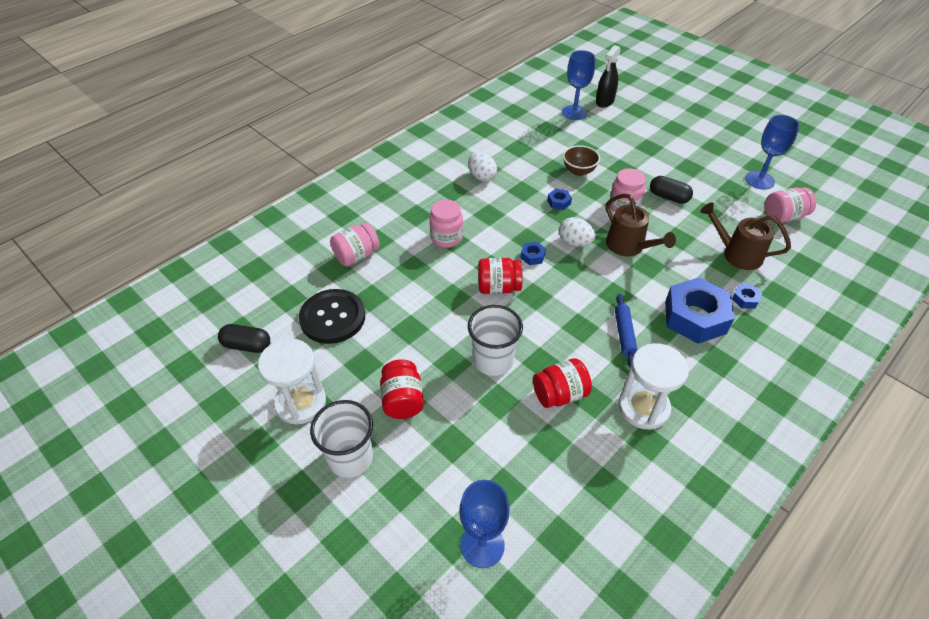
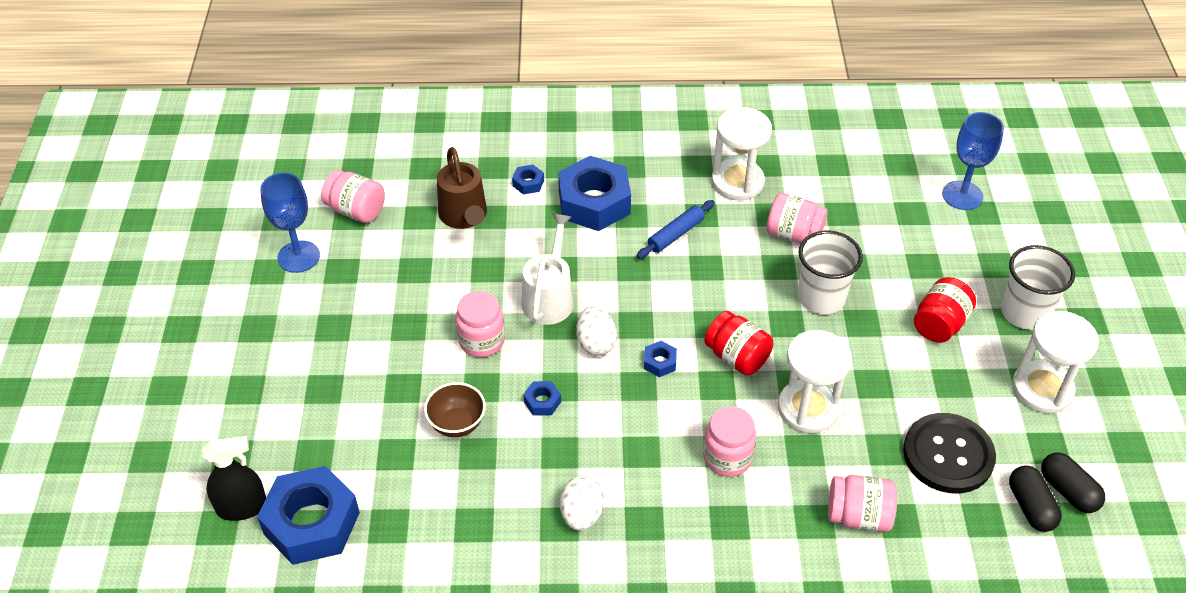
camera: 135 degrees left, 0 degrees up
red jar [533,358,592,408] -> pink jar [766,193,828,244]
blue goblet [562,50,595,120] -> blue nut [257,466,360,565]
brown watering can [606,194,676,256] -> white watering can [522,214,574,325]
black capsule [650,176,693,204] -> black capsule moved to [1009,465,1062,532]
none -> white hourglass [778,330,852,433]

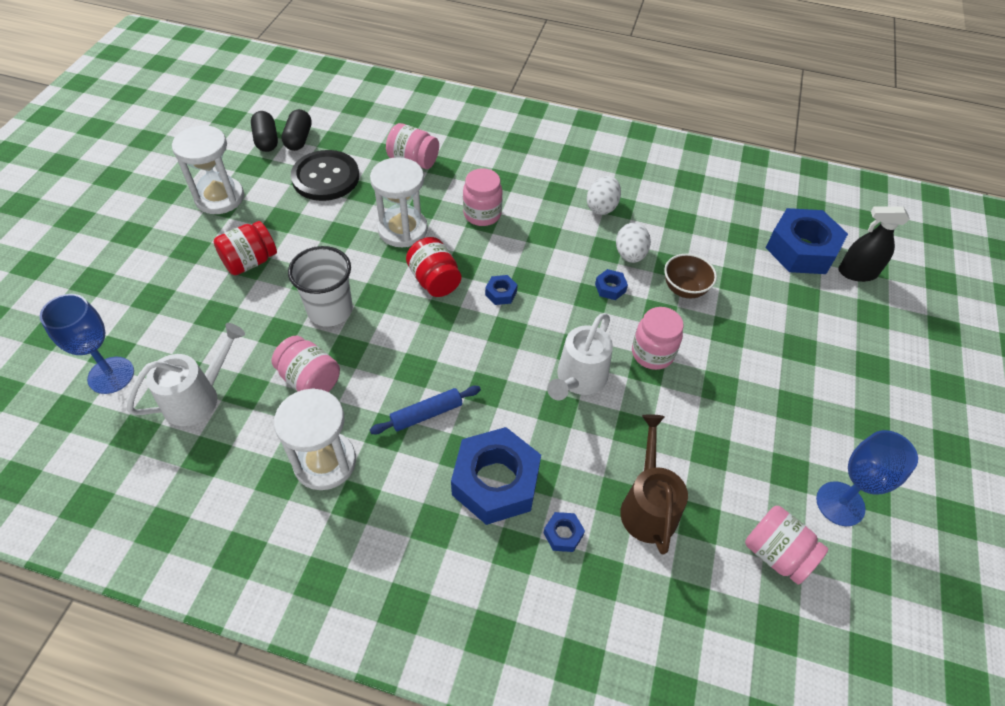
camera: 165 degrees left, 5 degrees up
white egg [576,306,617,356] -> white egg moved to [616,223,651,263]
white cup [1001,245,1075,330] -> none
none -> white watering can [127,323,245,426]

